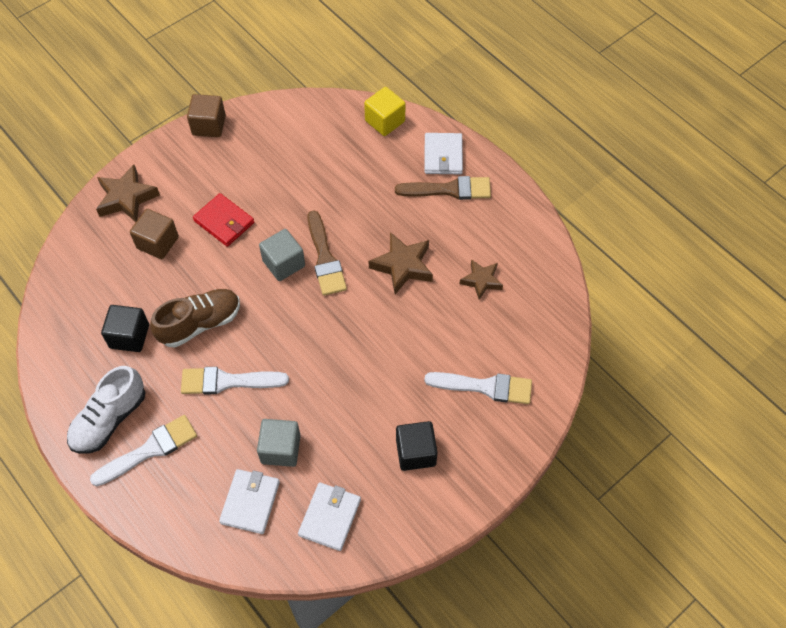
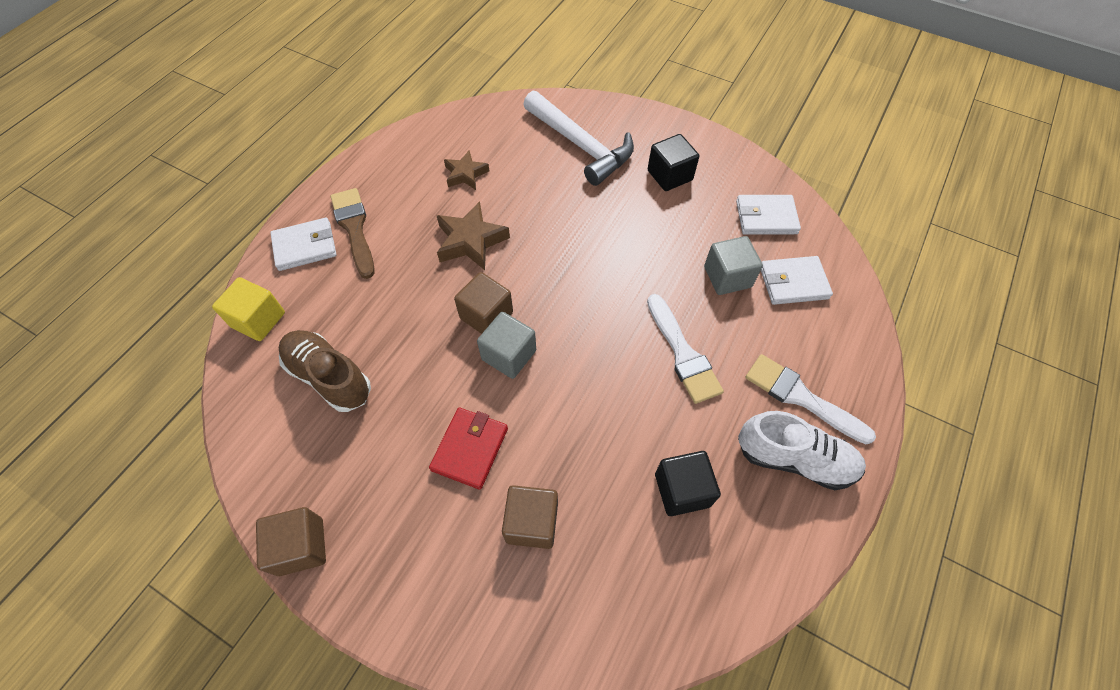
camera: 110 degrees left, 0 degrees up
brown star [96,165,160,222] -> none
brown shoe [150,289,240,347] -> brown shoe moved to [279,330,371,412]
brown brush [307,210,347,296] -> brown cube [454,272,513,334]
white brush [424,372,532,404] -> white hammer [523,91,634,186]

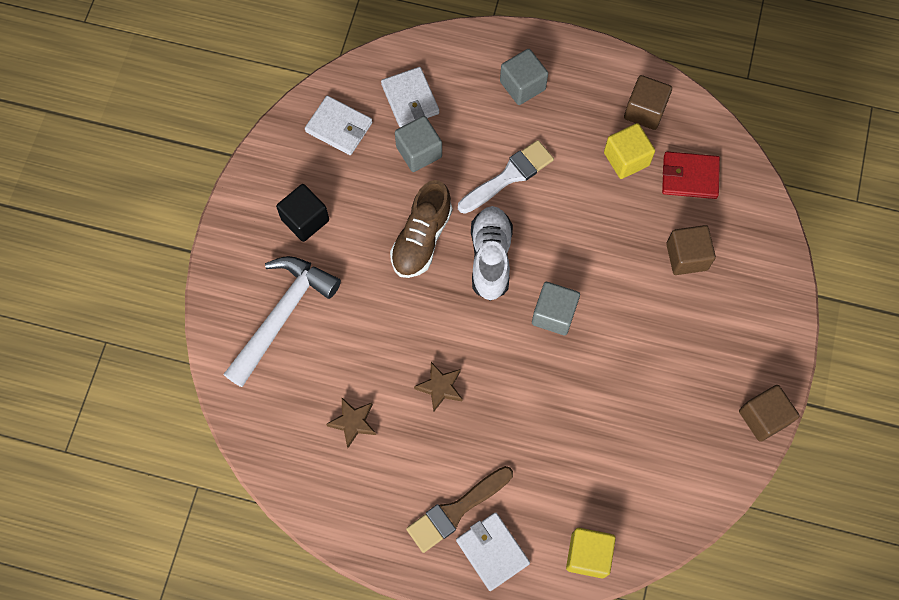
camera: 105 degrees left, 10 degrees up
brown shoe [279,330,371,412] -> brown shoe moved to [390,180,452,278]
red wallet [429,408,508,490] -> red wallet moved to [662,152,720,199]
brown star [436,201,510,270] -> brown star [414,362,462,412], size x0.65
brown cube [454,272,513,334] -> brown cube moved to [624,75,672,130]
black cube [655,451,721,516] -> yellow cube [604,123,655,179]
white wallet [736,195,801,235] -> white wallet turned 45 degrees counterclockwise [305,96,373,155]
white shoe [738,411,866,490] -> white shoe moved to [471,206,513,301]
white brush [745,354,876,444] -> grey cube [500,49,548,105]

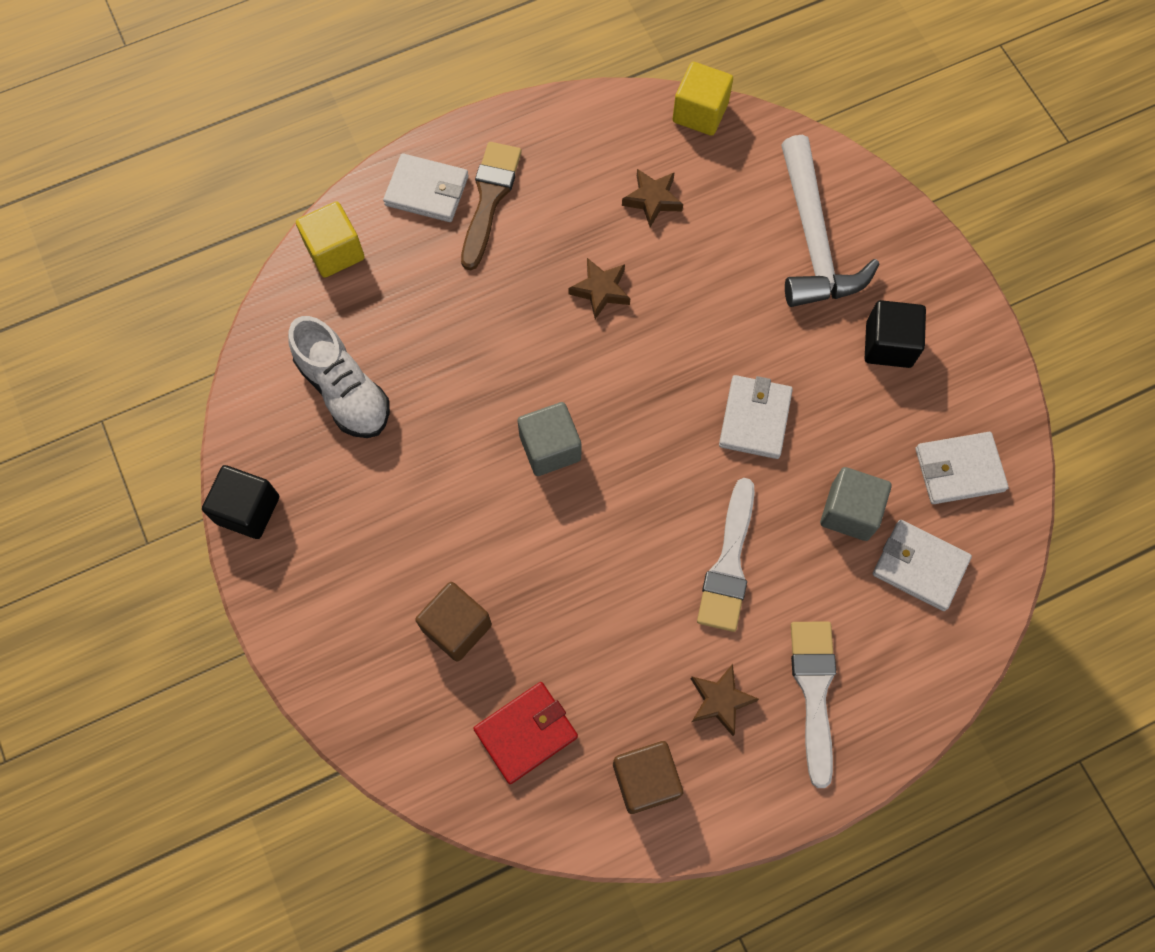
camera: 140 degrees right, 0 degrees up
brown shoe [390,180,452,278] -> white wallet [719,375,793,459]
white shoe [471,206,513,301] -> white shoe moved to [288,316,390,438]
grey cube [500,49,548,105] -> white brush [791,622,836,788]
yellow cube [604,123,655,179] -> yellow cube moved to [672,62,733,136]
brown cube [739,385,800,442] -> black cube [202,465,279,539]
none -> brown star [691,664,759,736]

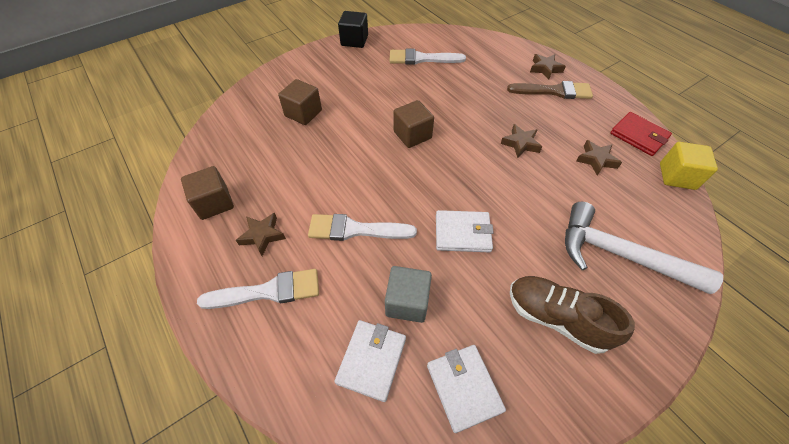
camera: 80 degrees right, 15 degrees down
white shoe [288,316,390,438] -> white brush [390,49,466,65]
yellow cube [296,201,365,278] -> none
white wallet [383,153,469,222] -> brown star [530,54,566,80]
red wallet [473,682,578,784] -> red wallet moved to [610,112,672,156]
grey cube [518,402,581,476] -> brown cube [394,100,434,148]
white hammer [781,135,879,307] -> white hammer turned 45 degrees clockwise [565,202,723,294]
black cube [865,300,926,368] -> brown shoe [510,276,635,354]

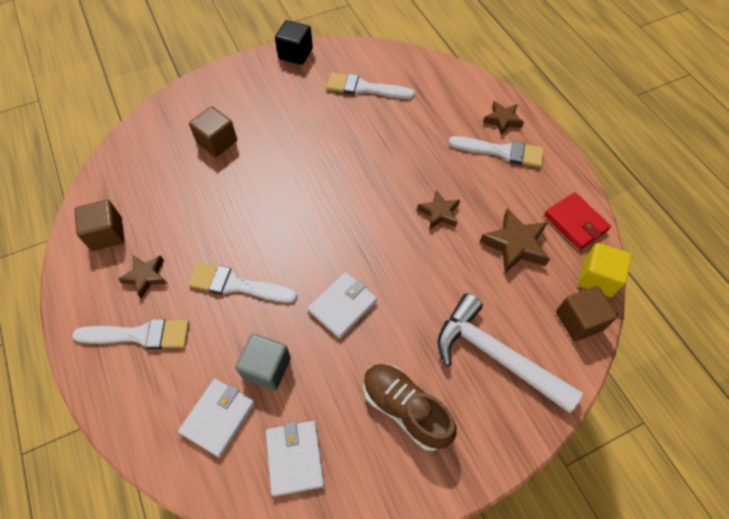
camera: 10 degrees right, 5 degrees up
brown cube [394,100,434,148] -> brown cube moved to [556,286,618,341]
white wallet [436,210,494,252] -> white wallet turned 60 degrees counterclockwise [308,272,377,338]
brown brush [507,81,593,99] -> white brush [448,136,544,167]
brown star [576,140,622,176] -> brown star [480,208,550,274], size x1.53

